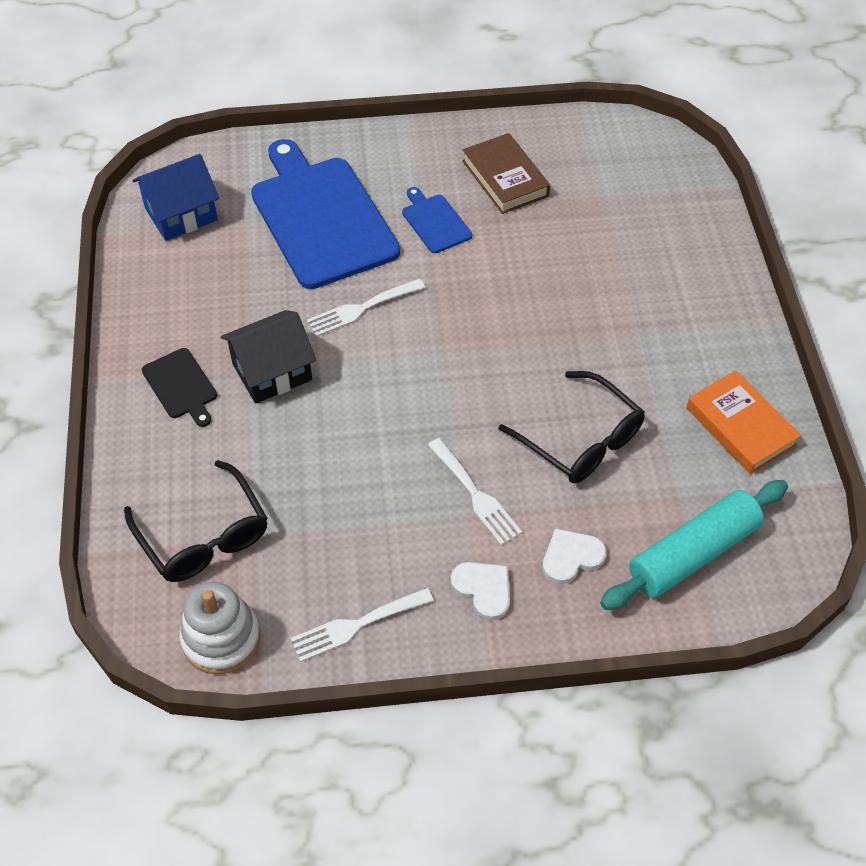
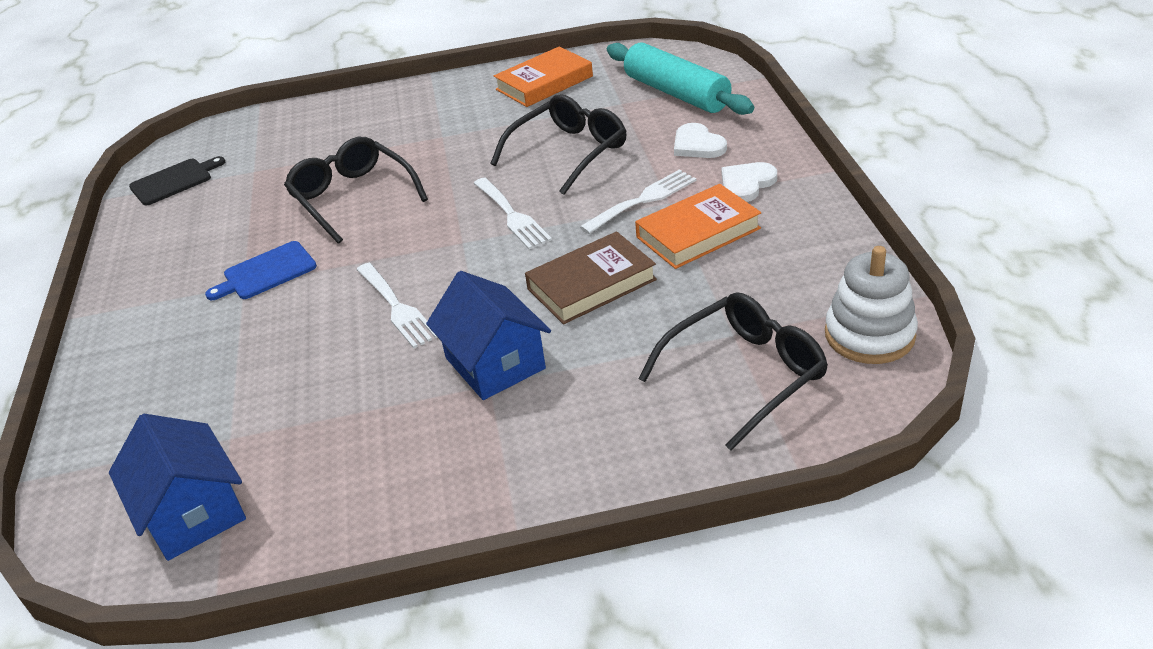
camera: 90 degrees left, 15 degrees down
black cutting board [142,348,217,427] -> black cutting board moved to [129,156,226,205]
black house [221,310,316,404] -> blue house [426,271,551,400]
blue cutting board [251,139,400,289] -> none
white fork [290,588,434,662] -> white fork moved to [474,178,552,249]
brown book [462,133,550,214] -> brown book moved to [525,231,657,324]
none -> black glasses [284,137,428,244]
none -> orange book [635,184,761,269]

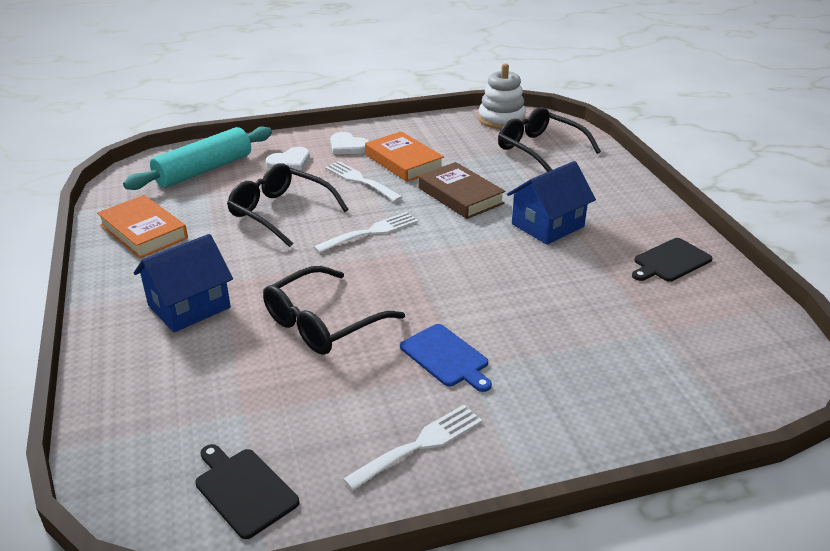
camera: 100 degrees left, 5 degrees down
blue house [109,414,246,561] -> blue house moved to [134,234,233,332]
white fork [356,263,437,348] -> white fork moved to [343,405,482,491]
none -> black cutting board [632,238,713,282]

